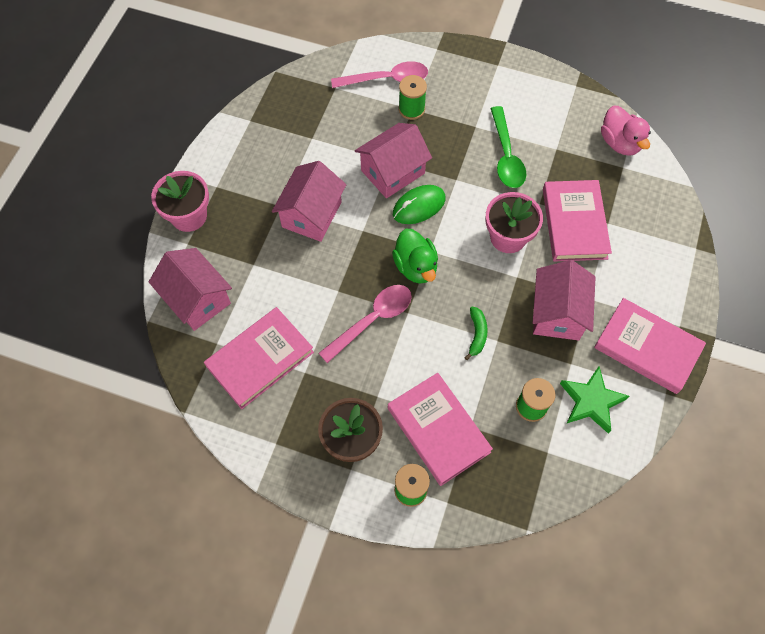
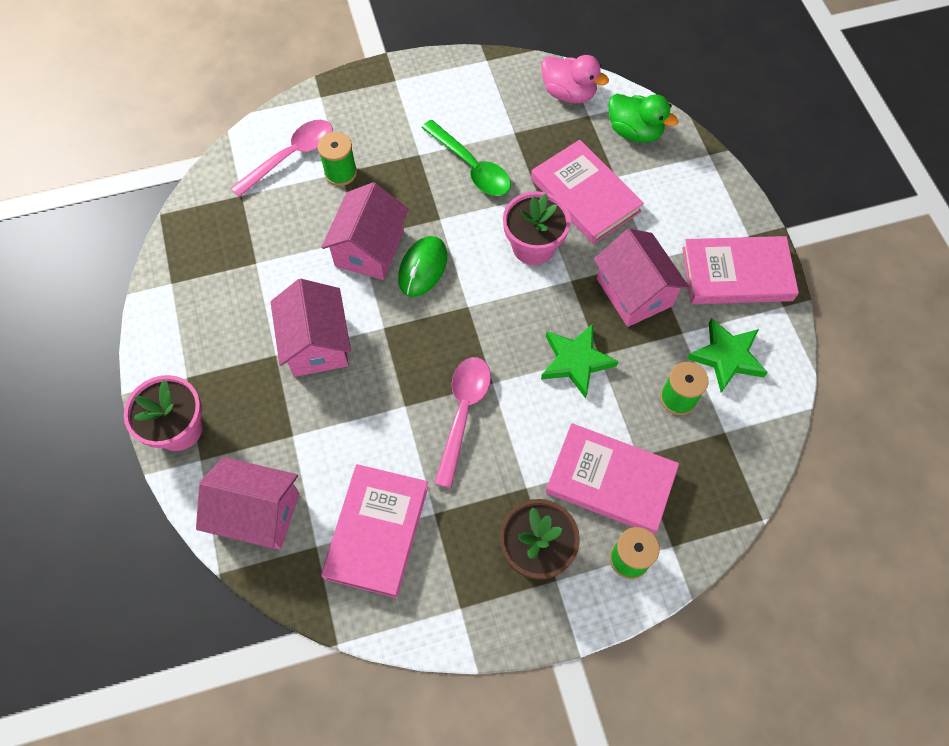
camera: 35 degrees left, 0 degrees up
green duck [392,229,438,284] -> green duck moved to [608,94,678,143]
green banana [464,307,488,360] -> green star [541,324,619,399]

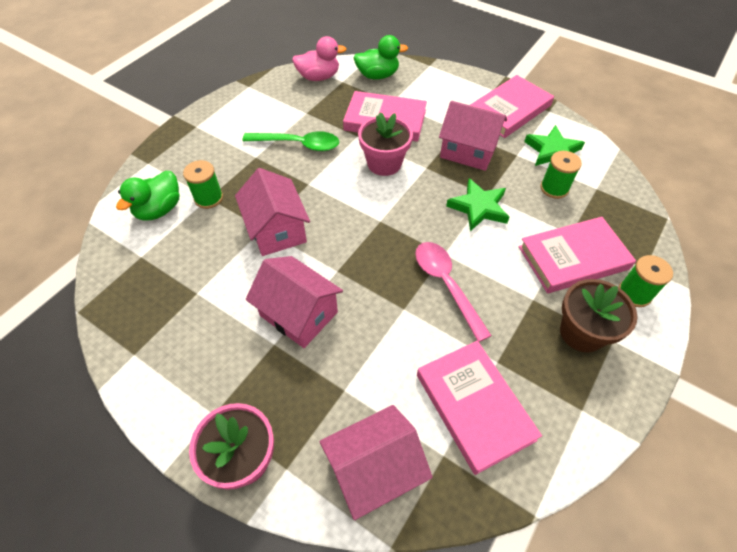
camera: 40 degrees left, 10 degrees down
pink spoon [231,120,333,197] -> green duck [116,171,179,220]
green mouse [398,236,447,297] -> none

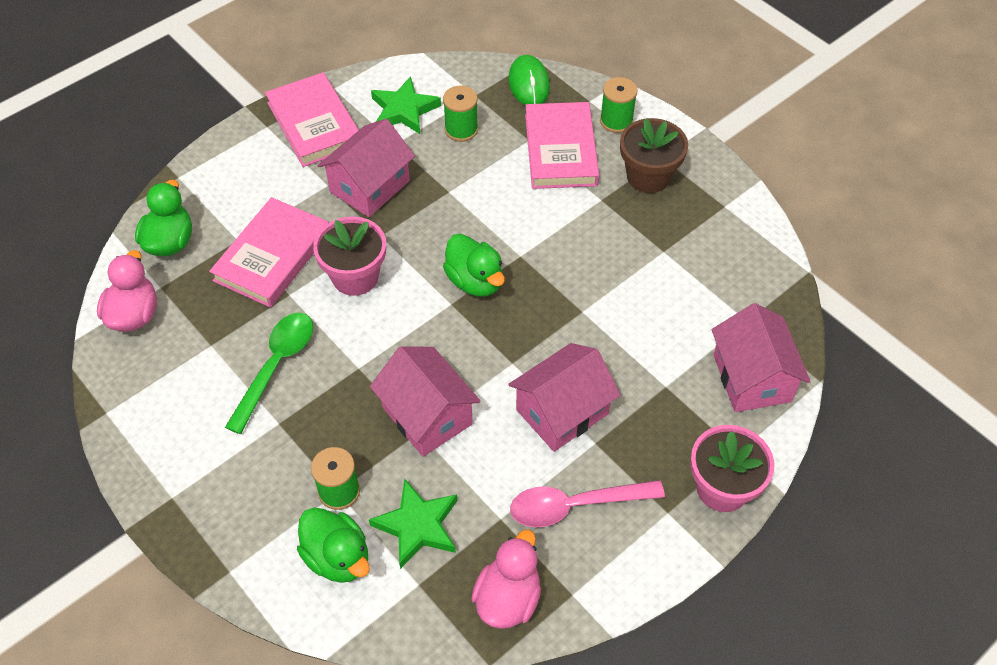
camera: 75 degrees left, 0 degrees up
pink house [235,168,310,256] -> pink house turned 60 degrees clockwise [370,347,481,457]
pink spoon [415,242,492,342] -> pink spoon moved to [510,480,665,527]
pink book [417,341,542,475] -> none
green star [446,178,510,231] -> green star moved to [369,479,457,569]
none -> green duck [443,234,505,297]
none -> pink duck [471,530,541,629]
none -> green mouse [508,55,550,105]

